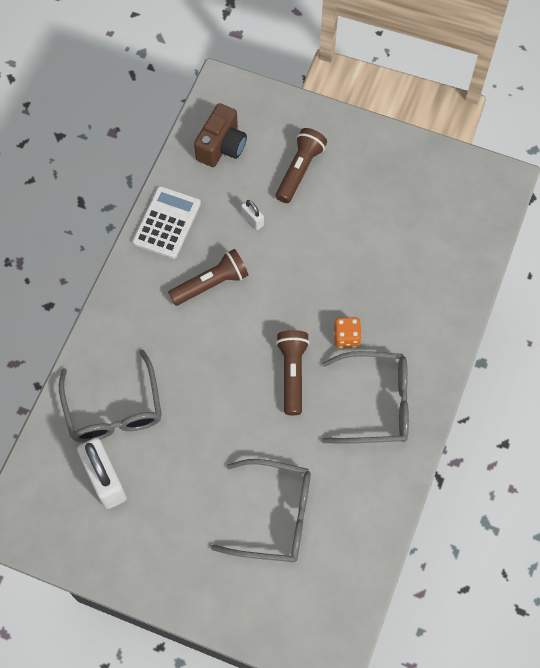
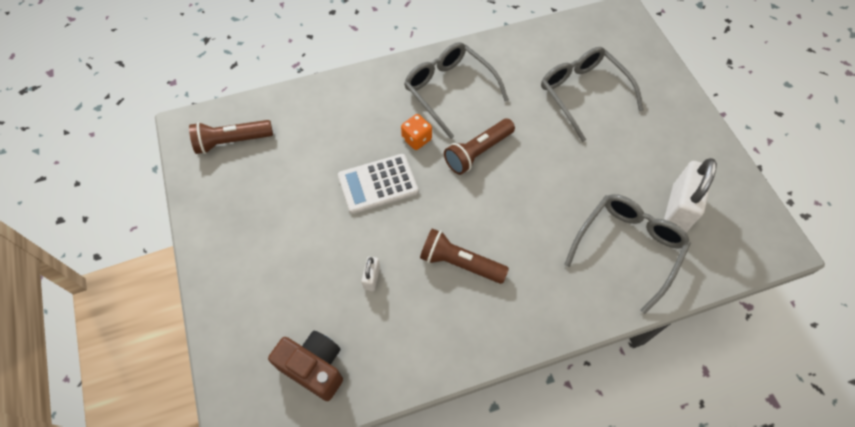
camera: 130 degrees left, 5 degrees down
white calculator [132,186,201,259] -> white calculator moved to [338,154,419,214]
brown camera [194,103,247,167] -> brown camera turned 45 degrees clockwise [268,331,343,401]
brown flashlight [276,128,327,203] -> brown flashlight moved to [189,120,273,154]

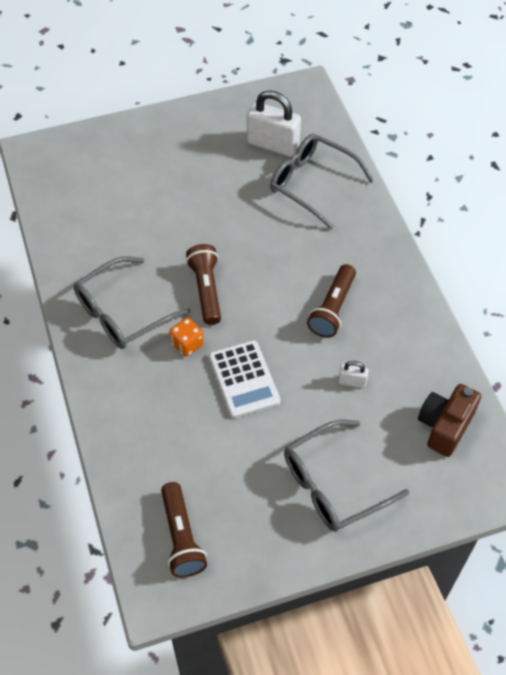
camera: 90 degrees left, 5 degrees down
brown flashlight [444,119,515,175] -> brown flashlight turned 150 degrees counterclockwise [186,244,221,325]
grey glasses [541,47,644,142] -> grey glasses moved to [284,420,409,532]

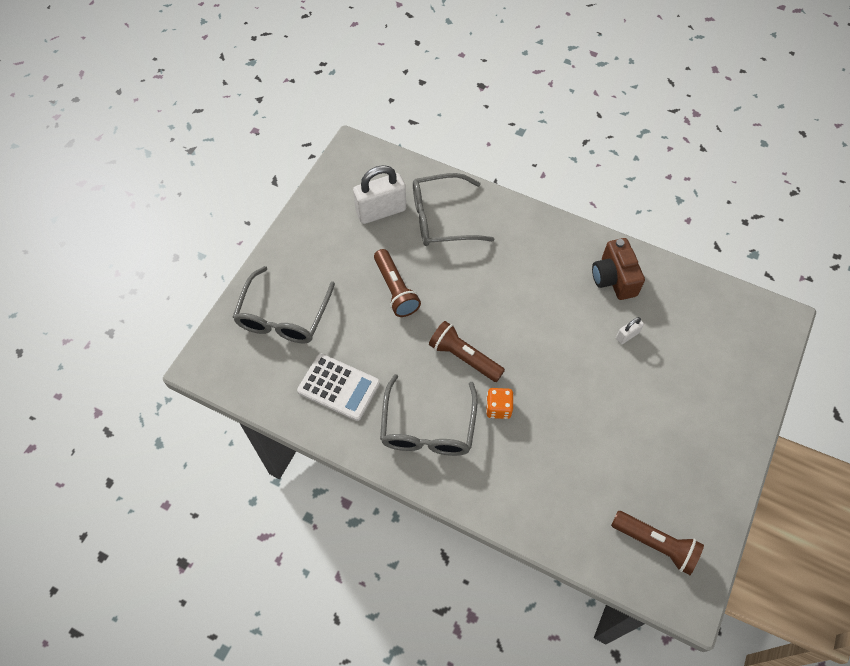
camera: 45 degrees left, 5 degrees up
white calculator [209,340,280,418] -> white calculator moved to [297,354,380,421]
grey glasses [284,420,409,532] -> grey glasses moved to [233,266,335,343]
brown flashlight [307,264,356,338] -> brown flashlight moved to [374,249,421,317]
brown camera [418,384,481,457] -> brown camera moved to [592,238,645,300]

